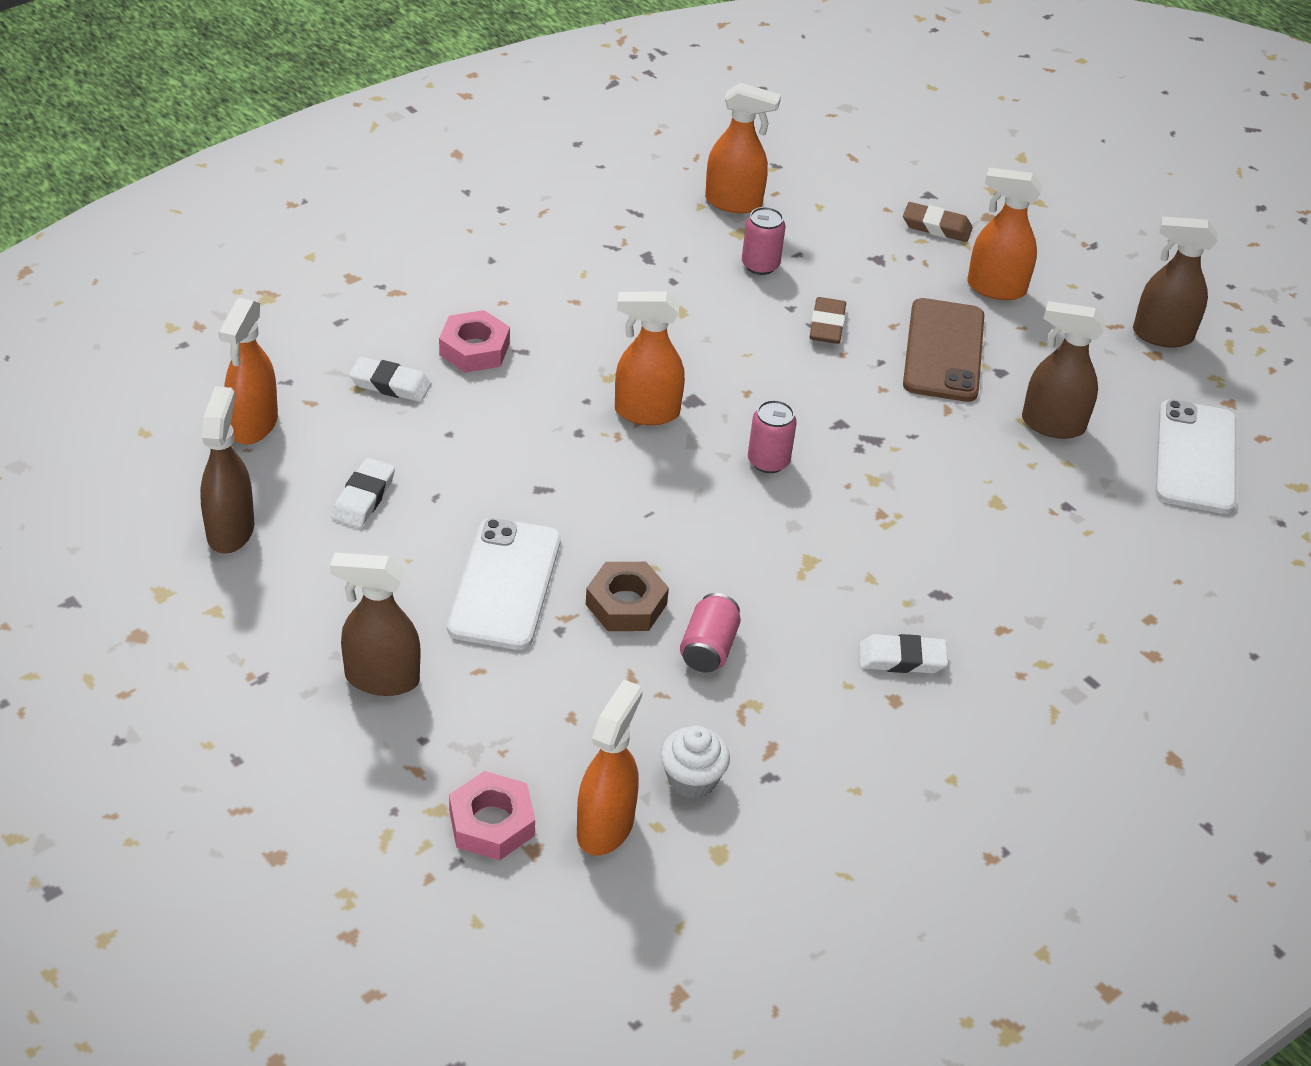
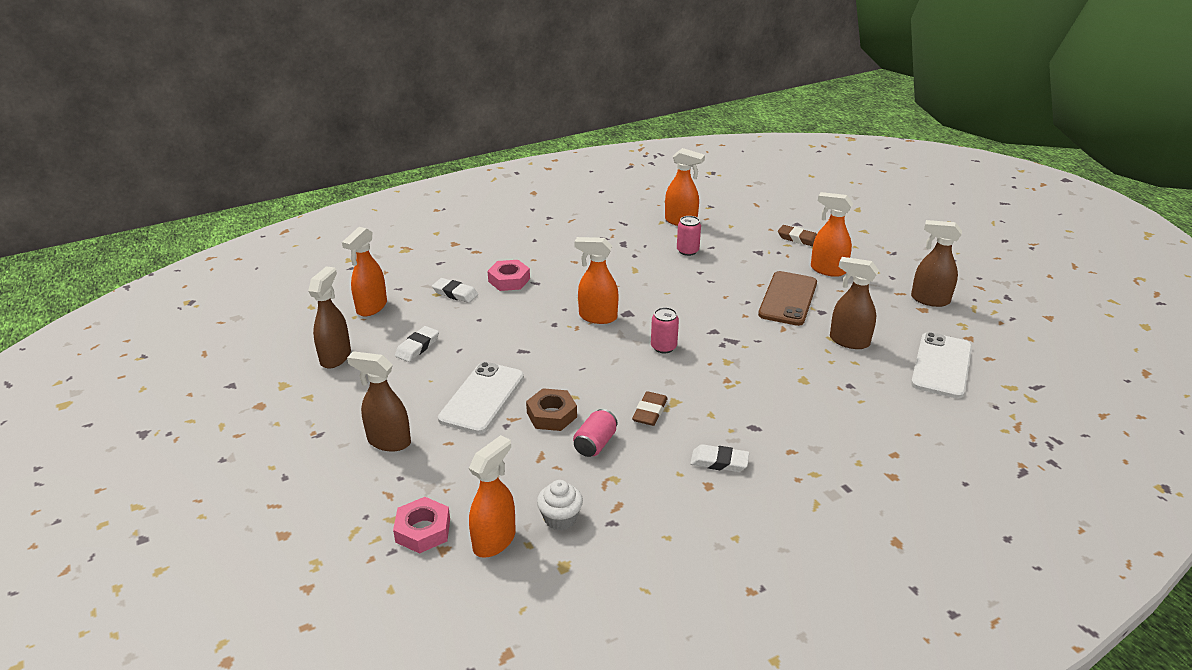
camera: 15 degrees right, 10 degrees down
brown eraser [810,297,846,344] -> brown eraser moved to [632,391,668,426]

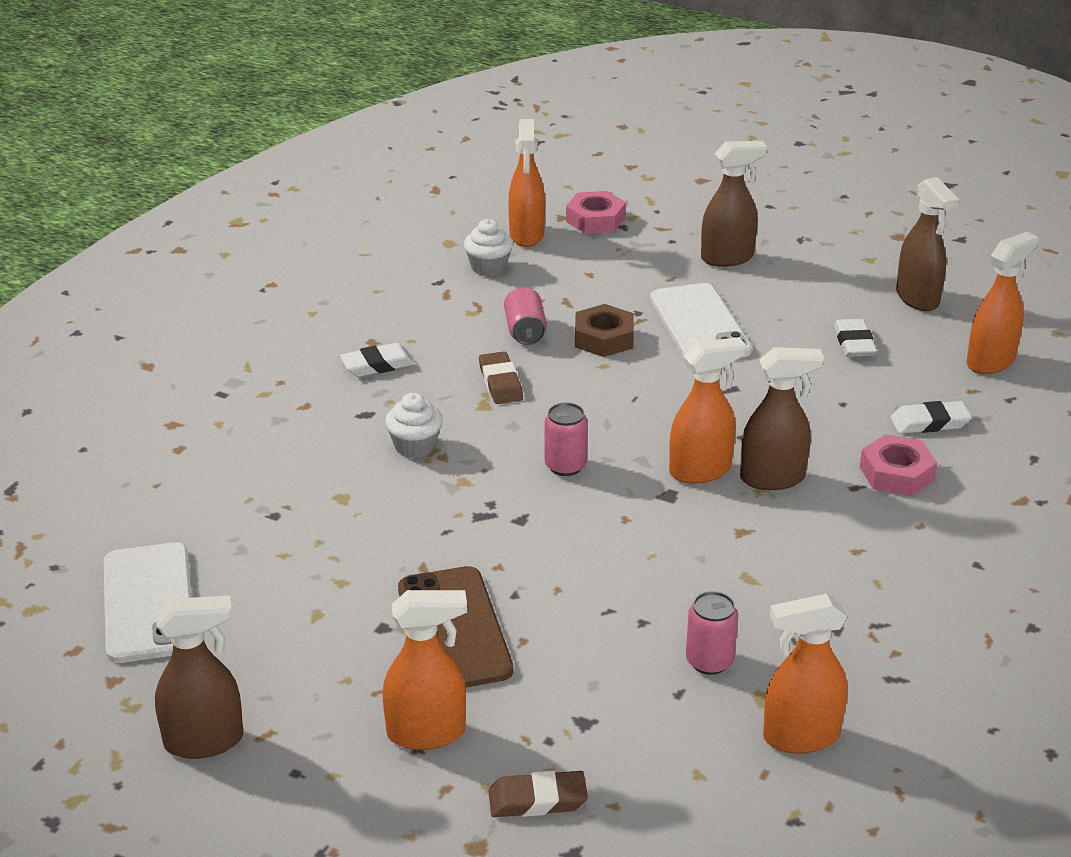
camera: 145 degrees right, 0 degrees up
orange spray bottle [342,227,387,316] -> orange spray bottle turned 60 degrees clockwise [967,232,1039,374]
brown spray bottle [830,257,879,349] -> brown spray bottle moved to [740,347,824,490]
none -> white cupcake [385,393,443,458]

